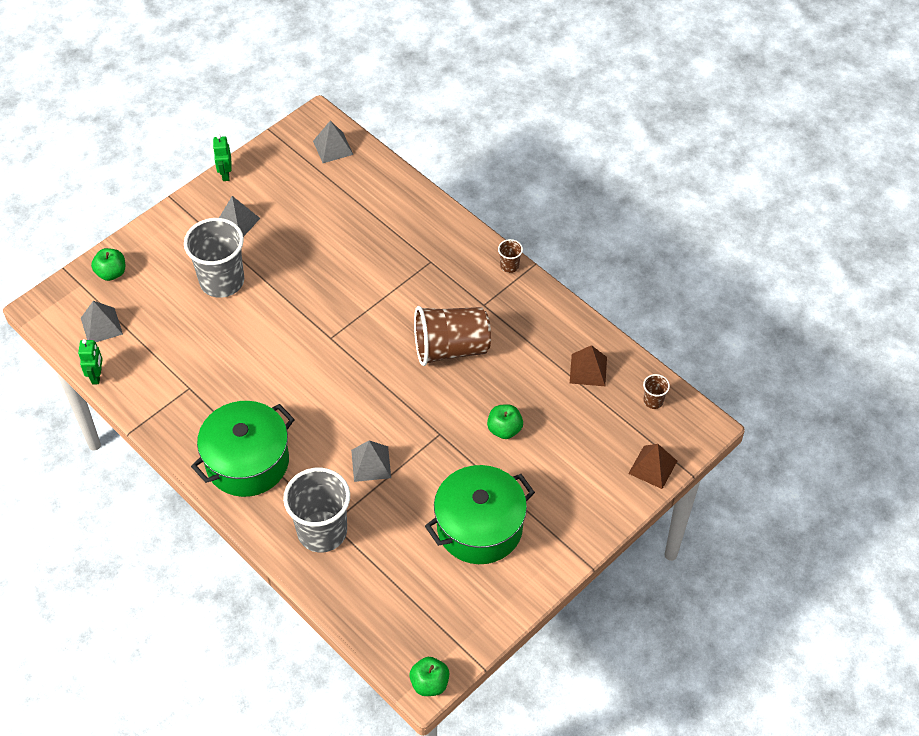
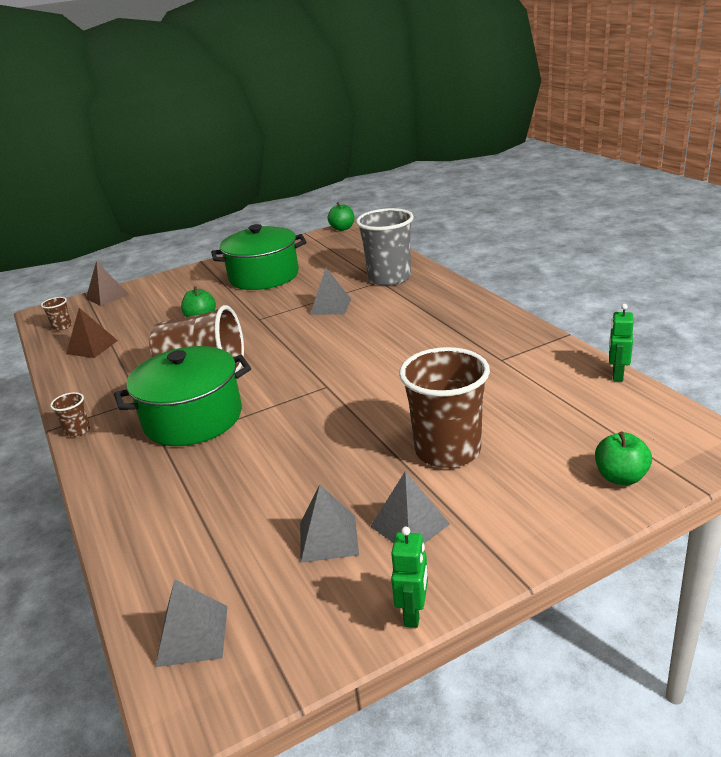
camera: 160 degrees left, 25 degrees down
grey pyramid [81,301,123,342] -> grey pyramid moved to [300,485,359,563]
grey cup [184,218,244,298] -> brown cup [399,347,490,468]
green pot [191,401,295,497] -> green pot moved to [114,346,251,446]

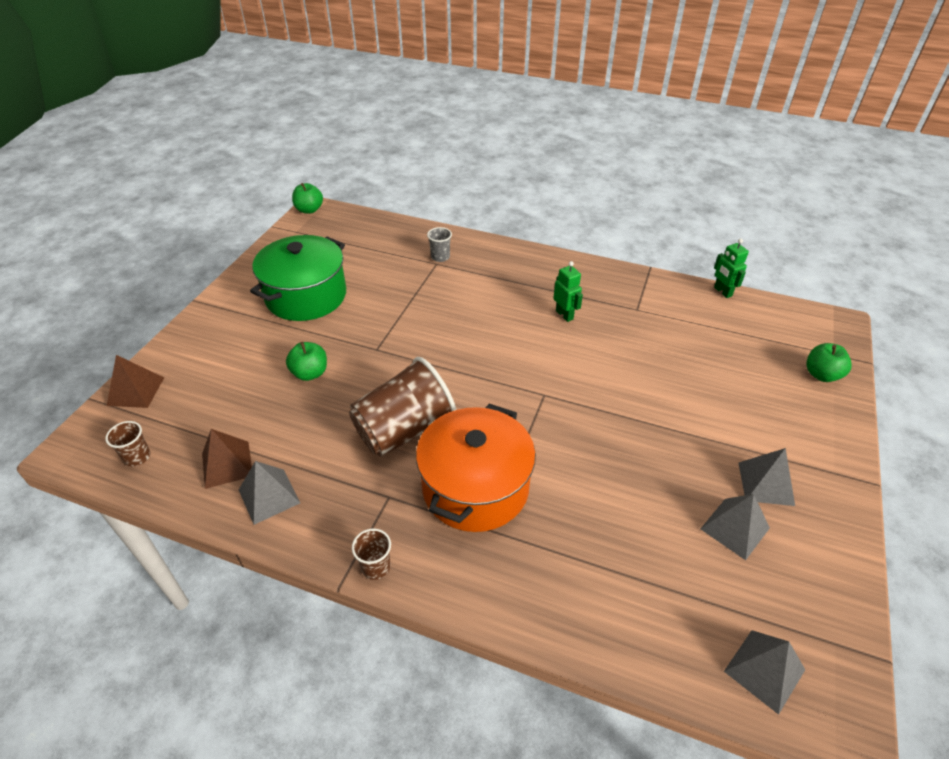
camera: 45 degrees left, 15 degrees up
green pot [114,346,251,446] -> orange pot [416,404,536,532]
grey pyramid [310,268,351,315] -> grey pyramid moved to [239,461,300,525]
grey cup [356,208,414,286] -> grey cup [427,227,452,262], size x0.43
green robot [391,527,428,628] -> green robot moved to [553,261,583,322]
brown cup [399,347,490,468] -> none

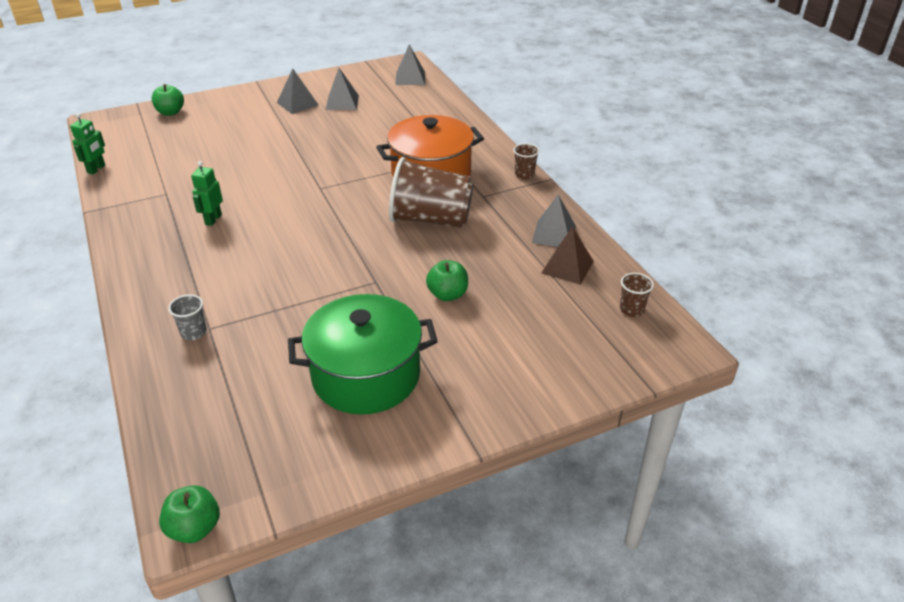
camera: 135 degrees left, 5 degrees down
brown pyramid [107,355,164,408] -> none

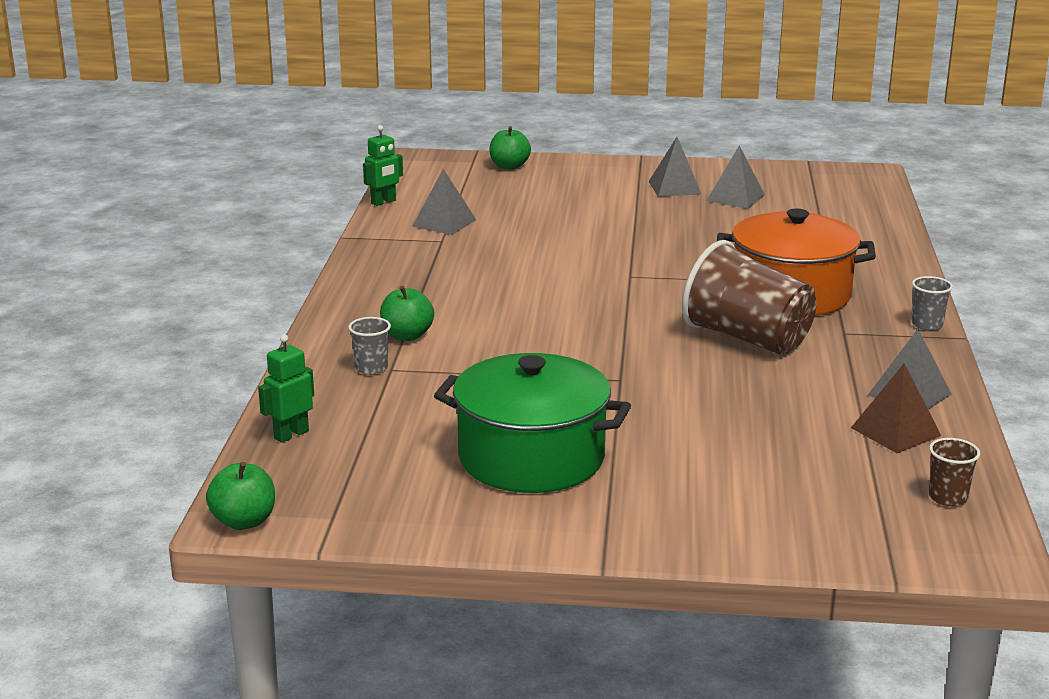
camera: 30 degrees right, 15 degrees down
green robot [191,161,223,226] -> green robot moved to [258,334,314,443]
grey pyramid [395,44,425,85] -> grey pyramid moved to [412,169,476,235]
green apple [426,260,468,301] -> green apple moved to [380,286,434,341]
brown cup [513,143,540,180] -> grey cup [912,276,953,331]

